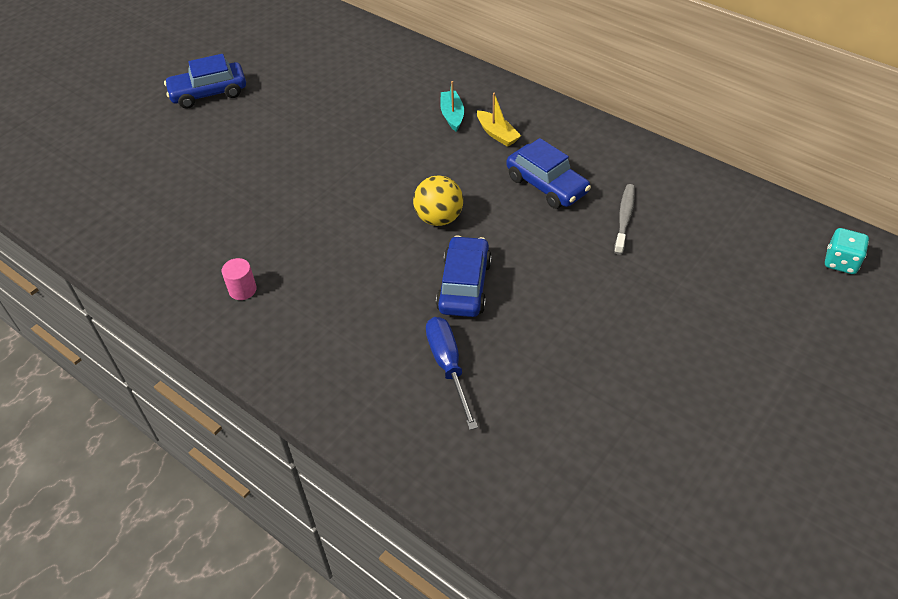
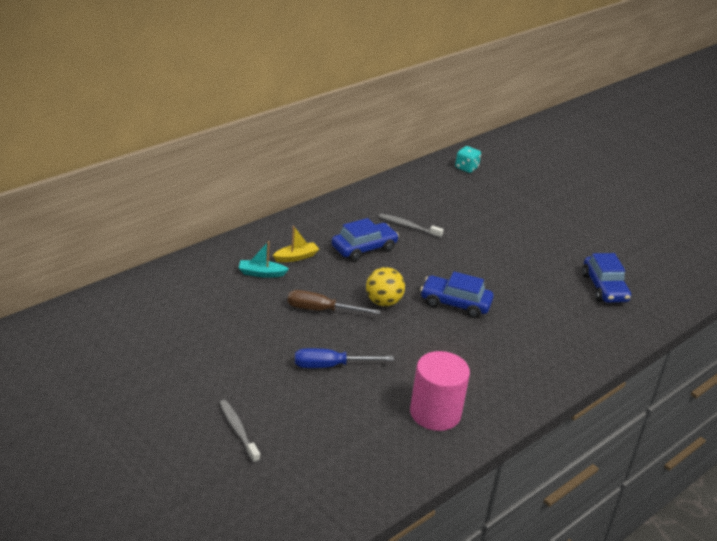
camera: 85 degrees left, 15 degrees down
blue car [164,54,246,109] -> blue car moved to [582,253,631,303]
pink cylinder [222,258,257,300] -> pink cylinder [410,351,470,431], size x2.20
blue screwdriver [426,317,478,430] -> blue screwdriver moved to [295,348,394,368]
none -> grey toothbrush [219,400,260,463]
none -> brown screwdriver [288,290,381,314]

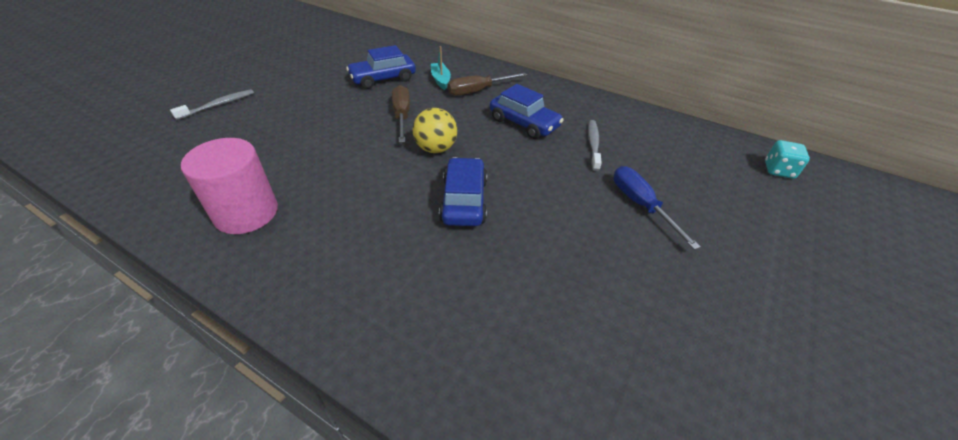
camera: 75 degrees right, 10 degrees up
yellow boat [273,226,319,262] -> brown screwdriver [448,73,527,96]
blue screwdriver [295,348,394,368] -> blue screwdriver moved to [614,166,701,250]
blue car [582,253,631,303] -> blue car moved to [346,45,416,89]

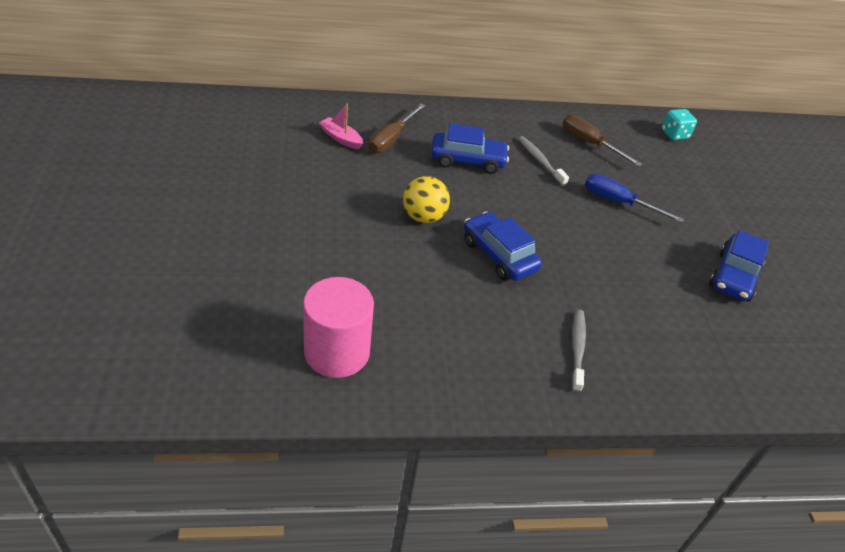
camera: 40 degrees left, 0 degrees up
grey toothbrush [170,89,254,120] -> grey toothbrush moved to [572,309,586,392]
blue car [346,45,416,89] -> blue car moved to [709,230,769,302]
brown screwdriver [392,85,410,143] -> brown screwdriver moved to [563,115,642,166]
turquoise boat [431,46,451,90] -> pink boat [319,104,363,149]

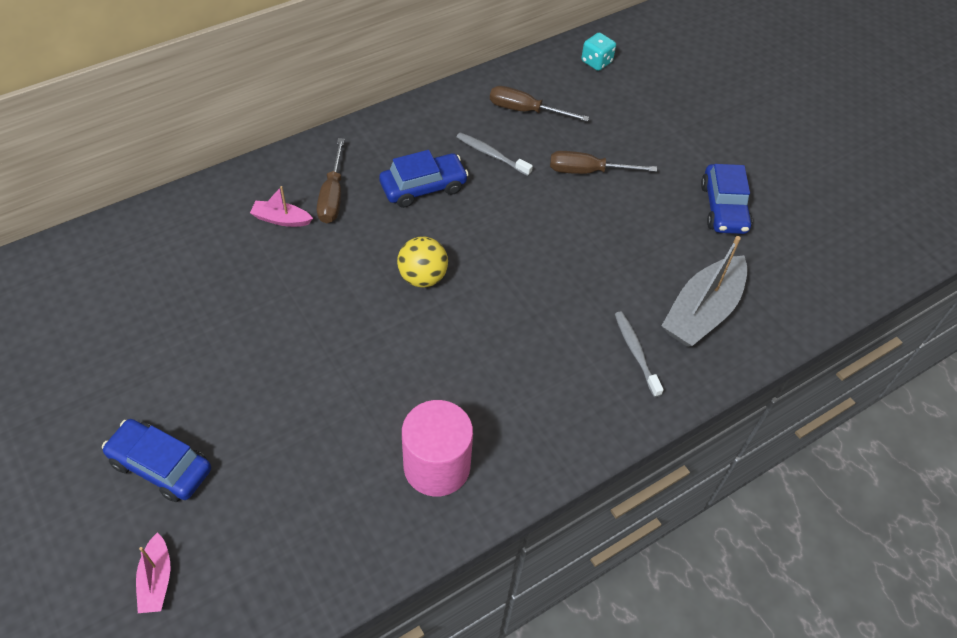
camera: 25 degrees left, 10 degrees up
blue car [464,211,542,281] -> blue car moved to [102,419,211,502]
blue screwdriver [585,174,684,223] -> brown screwdriver [550,151,657,174]
none -> pink boat [136,532,170,613]
none -> grey boat [662,236,748,347]

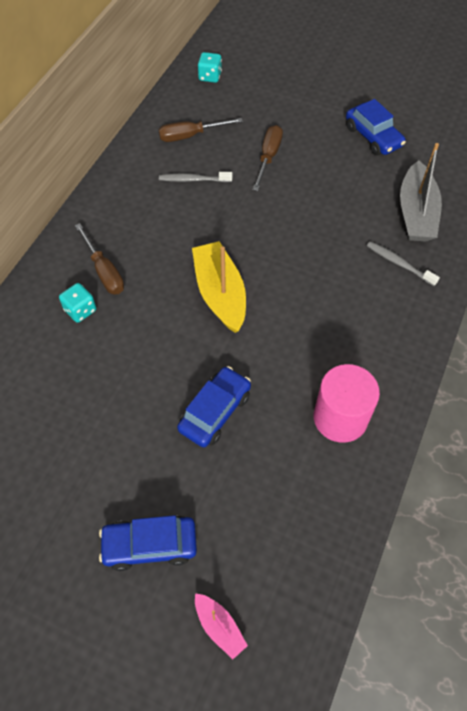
camera: 30 degrees left, 5 degrees up
pink boat [250,186,313,227] -> turquoise dice [59,283,96,323]
blue car [379,150,469,208] -> blue car moved to [177,366,251,448]
yellow ball [397,236,448,288] -> yellow boat [192,241,246,333]
brown screwdriver [550,151,657,174] -> brown screwdriver turned 135 degrees clockwise [253,125,283,191]

